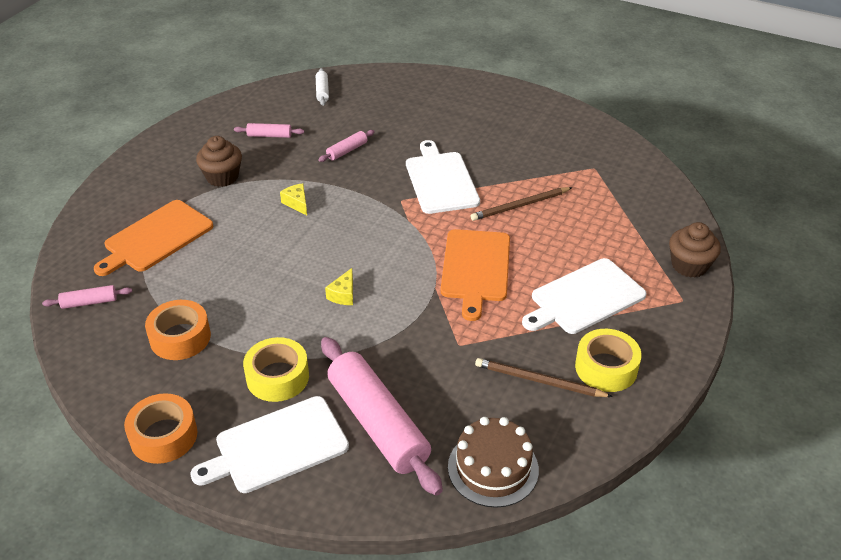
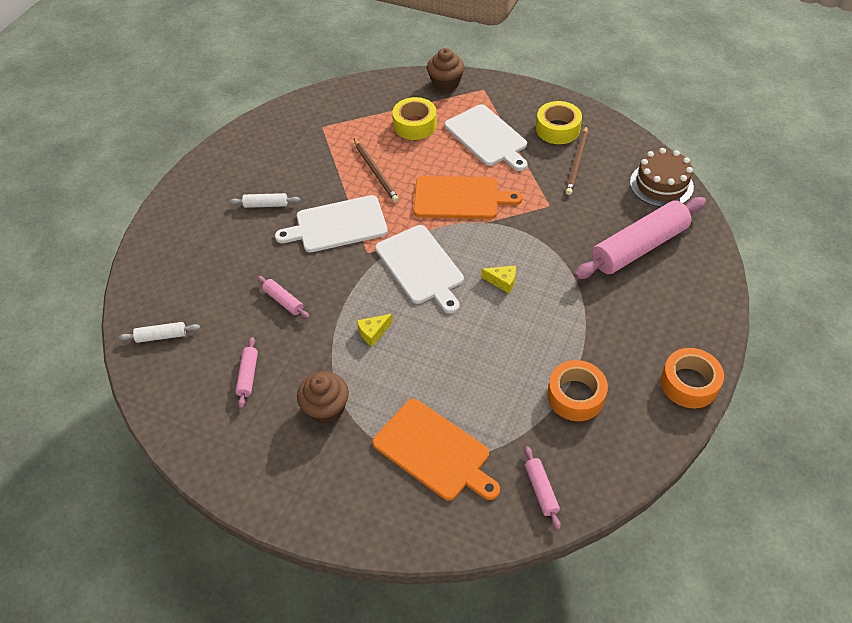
camera: 90 degrees left, 10 degrees up
white cutting board [190,396,349,493] -> white cutting board moved to [375,225,464,314]
yellow tape [243,337,309,402] -> yellow tape moved to [392,97,437,140]
none -> white rolling pin [230,193,300,208]

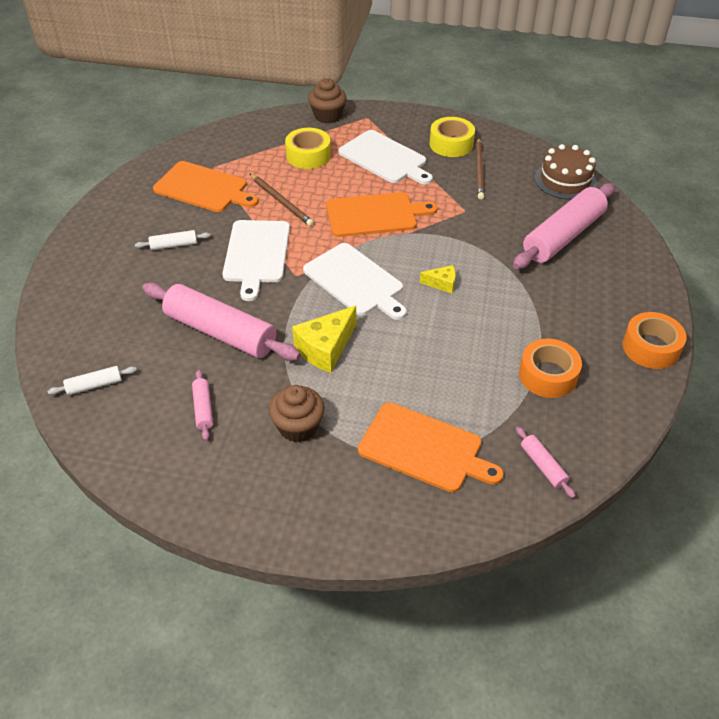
camera: 15 degrees left, 5 degrees down
pink rolling pin [257,276,309,319] -> pink rolling pin [143,283,301,361], size x2.29
white cutting board [275,195,388,252] -> white cutting board turned 60 degrees counterclockwise [222,220,290,301]
yellow cheese [357,314,393,347] -> yellow cheese [292,306,356,373], size x1.85
none -> orange cutting board [153,161,258,212]

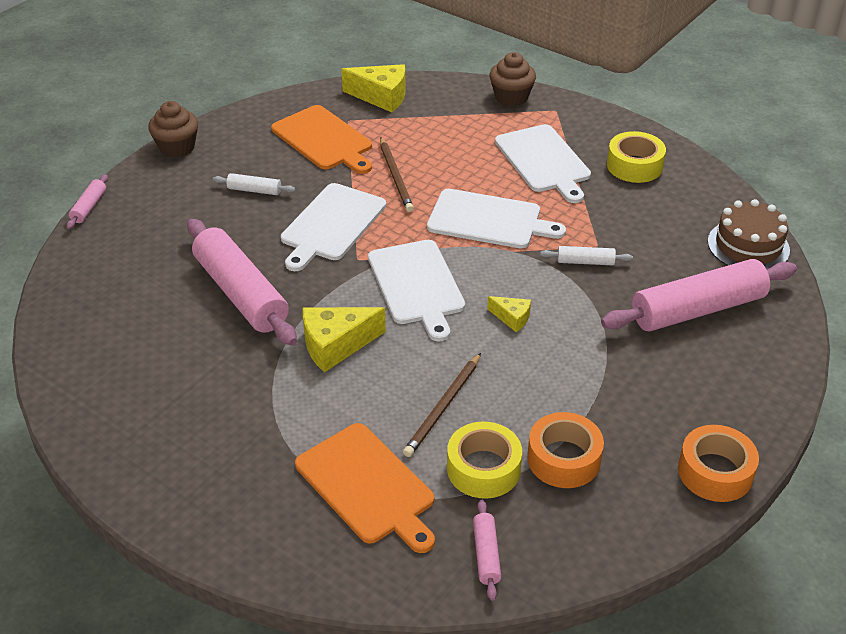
camera: 25 degrees right, 5 degrees down
white rolling pin [47,366,137,395] -> white rolling pin moved to [540,246,633,265]
pink rolling pin [192,370,213,441] -> pink rolling pin moved to [67,174,108,229]
brown cupcake [269,385,325,442] -> brown cupcake moved to [148,101,198,157]
yellow tape [285,128,331,169] -> yellow tape moved to [447,421,522,499]
orange cutting board [326,192,437,237] -> white cutting board [427,189,566,248]
brown pencil [476,138,484,200] -> brown pencil moved to [403,353,481,457]
none -> yellow cheese [341,64,406,112]

